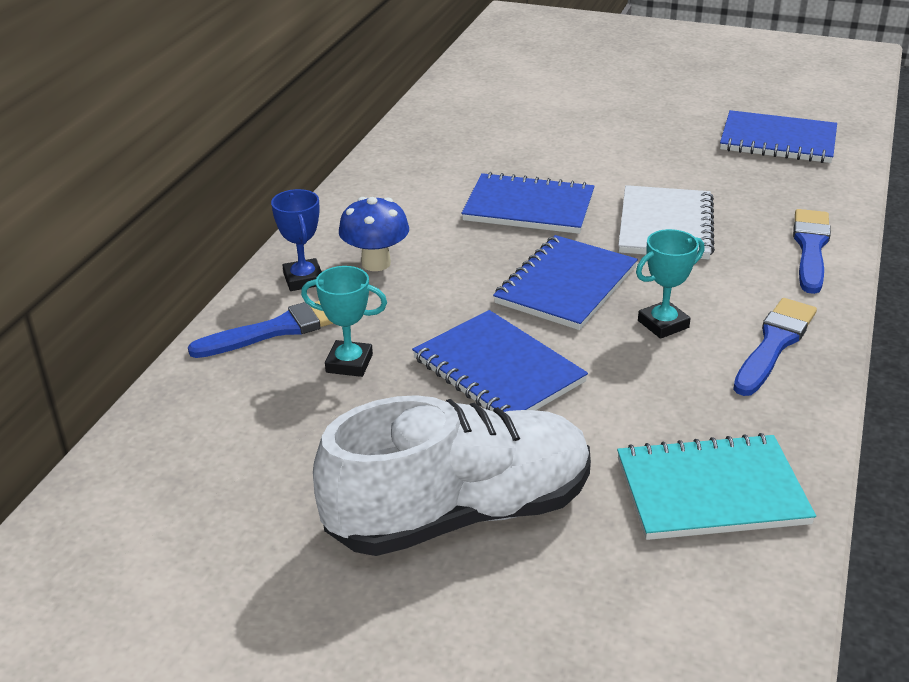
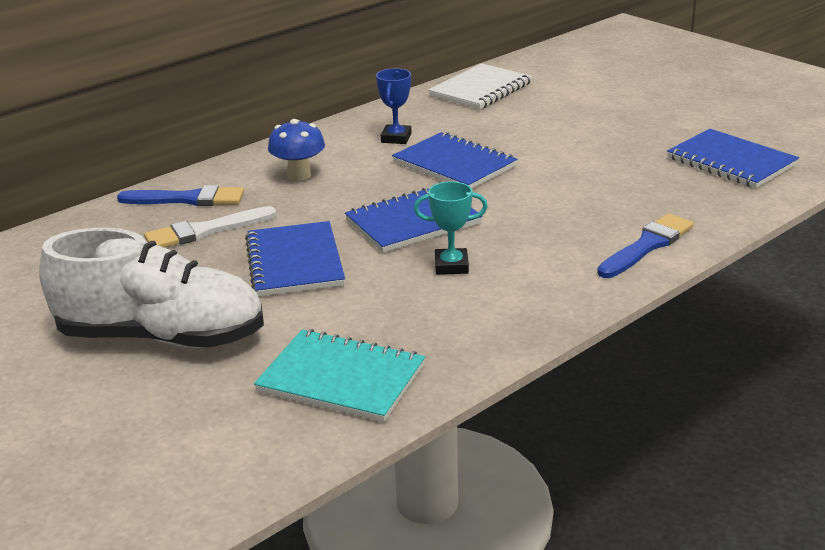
camera: 30 degrees right, 5 degrees down
blue trophy [271,189,322,291] -> blue trophy moved to [376,68,412,144]
turquoise trophy [301,266,387,377] -> white brush [144,206,277,248]
white notebook [618,185,715,260] -> white notebook moved to [428,63,532,109]
blue brush [733,298,817,396] -> none

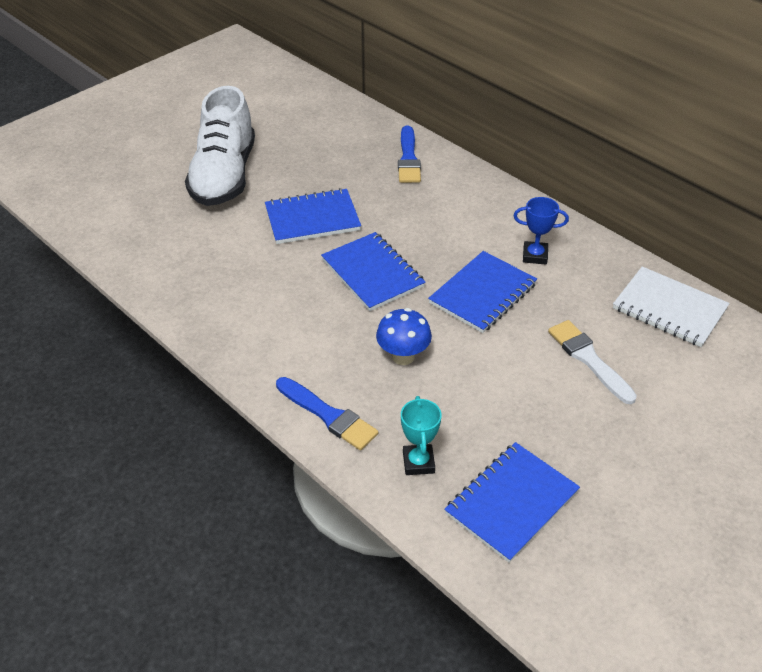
camera: 85 degrees right, 15 degrees up
white brush [144,206,277,248] -> white brush moved to [548,320,637,404]
turquoise notebook [254,329,425,422] -> none
blue mushroom [268,119,325,181] -> blue mushroom moved to [376,308,432,365]
turquoise trophy [414,181,488,275] -> turquoise trophy moved to [401,396,442,475]

